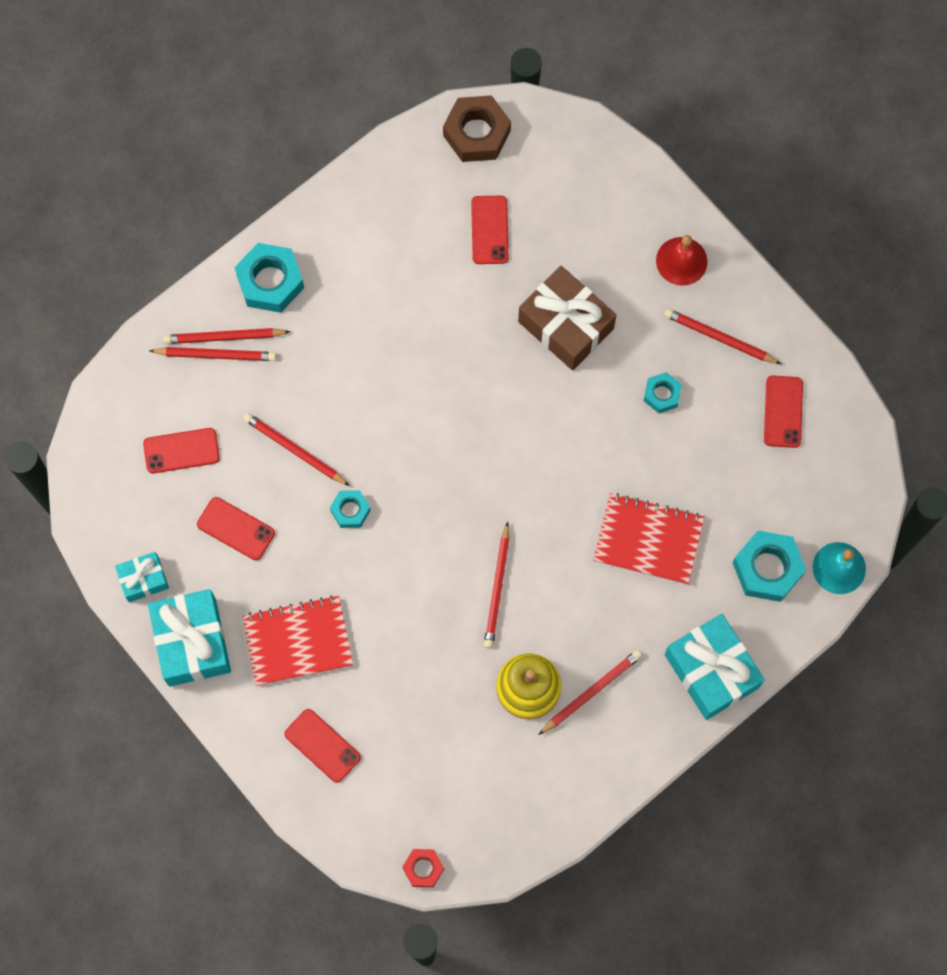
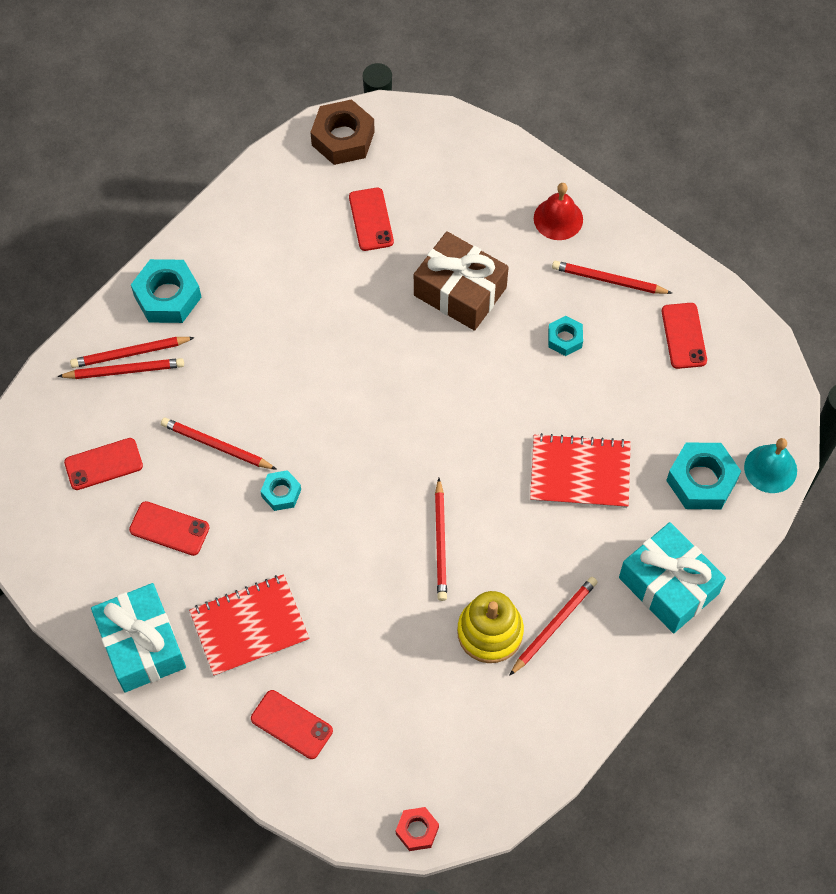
camera: 10 degrees left, 10 degrees down
turquoise gift [115,552,169,602] -> none

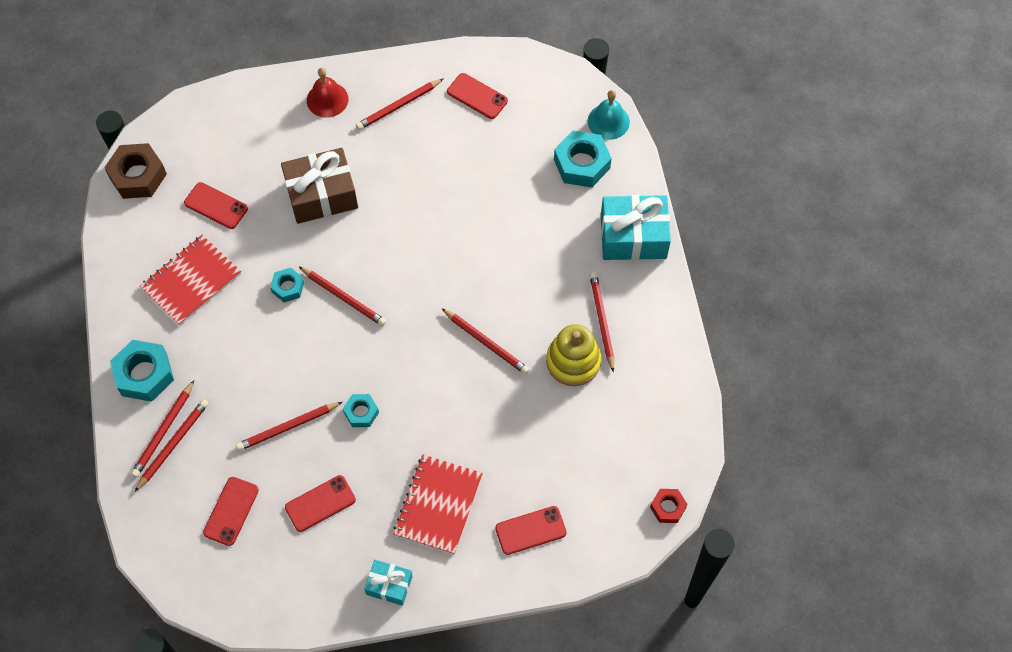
camera: 50 degrees left, 0 degrees up
turquoise gift [91,583,186,692] -> turquoise gift [364,560,413,606], size x0.55
red notebook [530,433,631,508] -> red notebook moved to [140,235,241,326]
turquoise nut [548,316,583,356] -> turquoise nut moved to [270,268,304,302]
none -> red pencil [298,266,386,326]

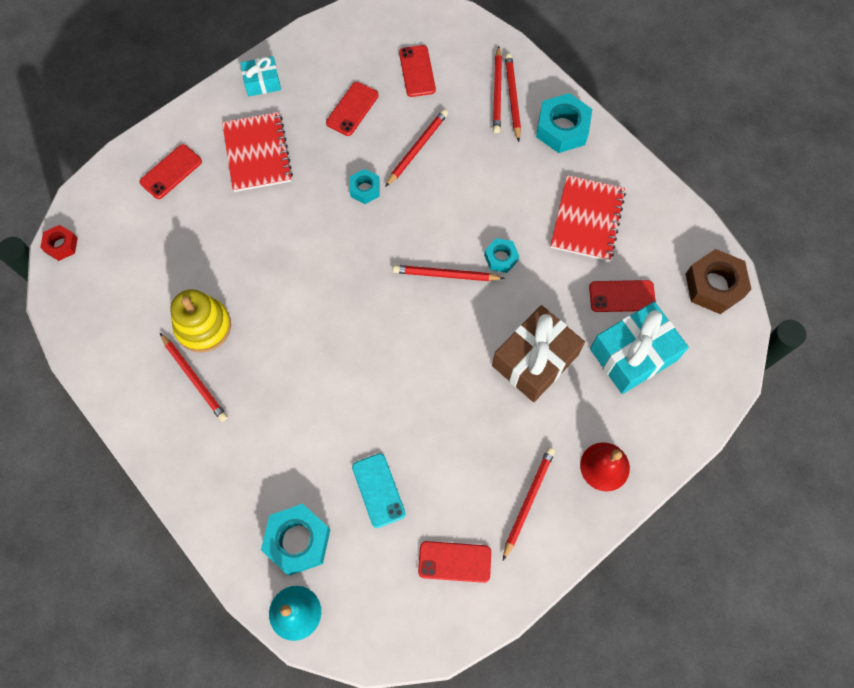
camera: 150 degrees right, 5 degrees up
red pencil [441,308,529,374] -> none
turquoise gift [601,195,671,260] -> turquoise gift moved to [590,302,689,394]
none -> turquoise phone [352,453,406,528]

